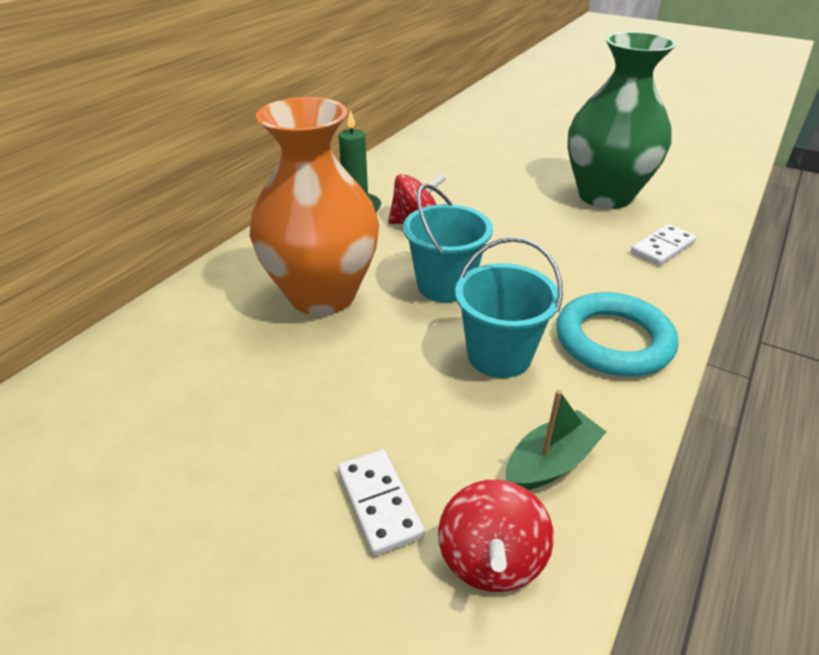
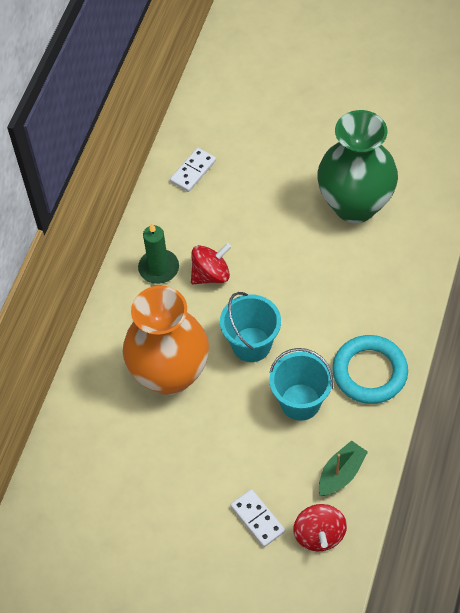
camera: 10 degrees left, 20 degrees up
white domino [631,224,697,266] -> white domino moved to [170,148,216,192]

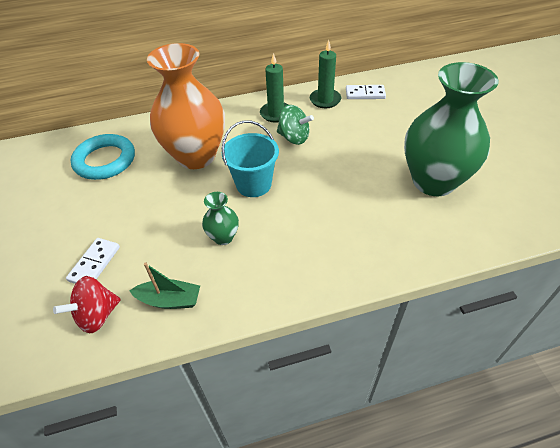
camera: 55 degrees right, 10 degrees down
red spinning top [191,243,231,284] -> green spinning top [277,105,314,145]
turquoise bucket [269,348,334,421] -> green vase [202,192,239,245]
turquoise ring [332,335,408,404] -> turquoise ring moved to [71,134,135,180]
none -> green candle [310,40,341,108]

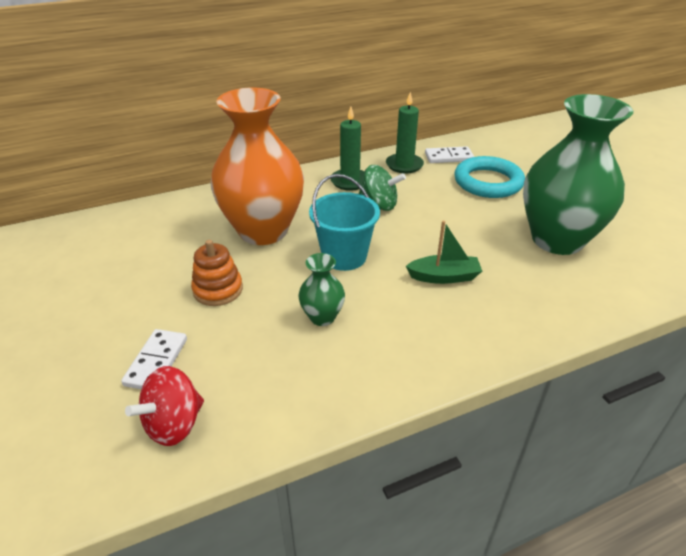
camera: 10 degrees left, 10 degrees down
turquoise ring [71,134,135,180] -> turquoise ring moved to [454,156,525,198]
green boat [129,263,200,309] -> green boat moved to [406,221,482,284]
none -> orange stacking toy [191,240,243,306]

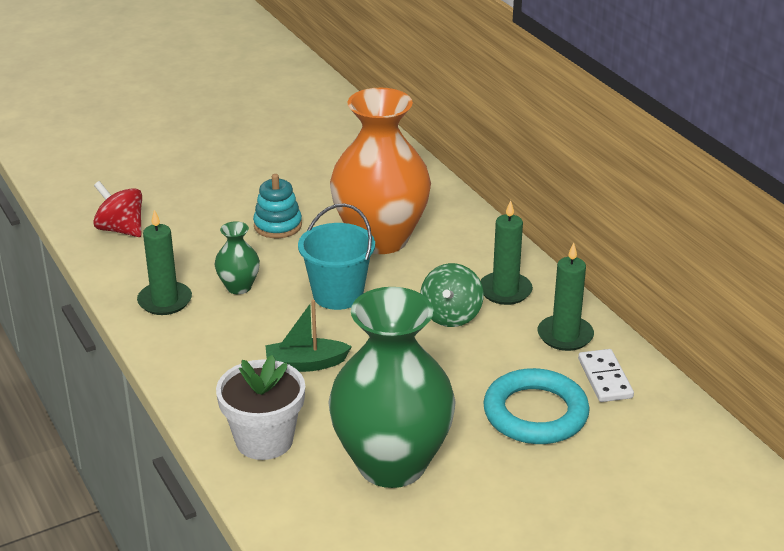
camera: 85 degrees right, 5 degrees down
white domino [121,329,187,389] -> none
orange stacking toy [191,240,243,306] -> turquoise stacking toy [253,174,302,238]
green boat [406,221,482,284] -> green boat turned 90 degrees clockwise [265,300,352,372]
none -> green candle [137,210,192,315]
none -> white flower pot [216,355,305,460]

